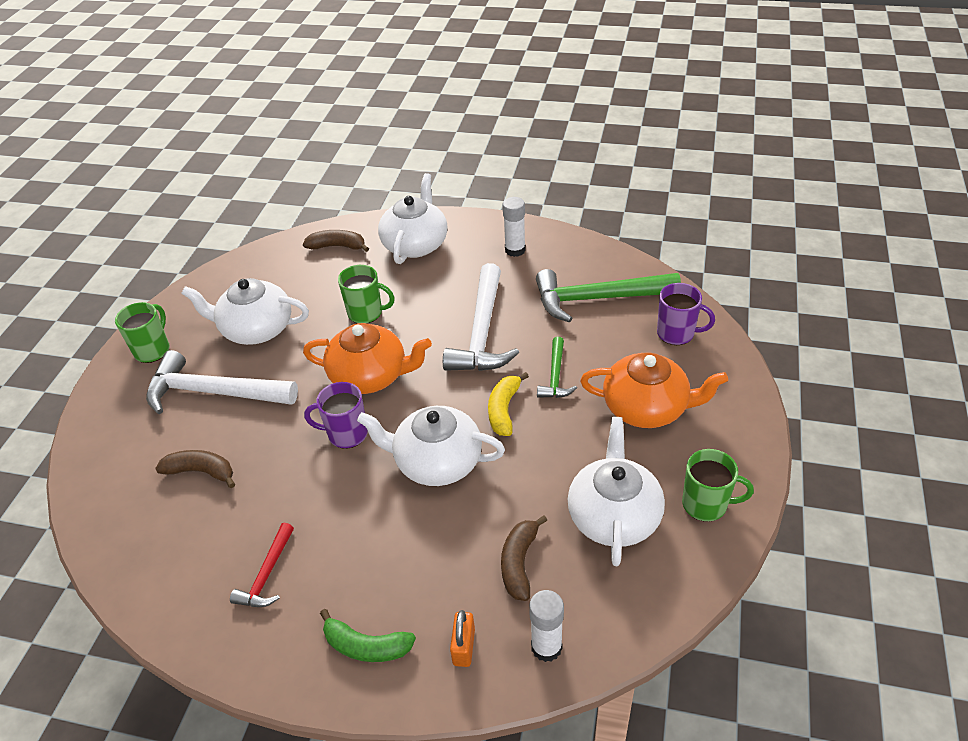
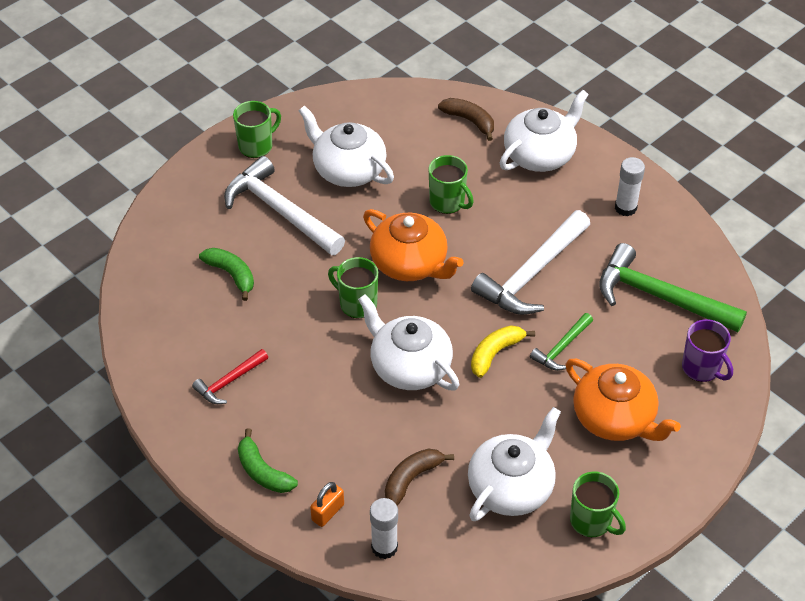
camera: 30 degrees right, 5 degrees up
brown banana [155,450,235,488] -> green banana [199,248,254,301]
purple mug [304,382,368,449] -> green mug [328,257,378,318]

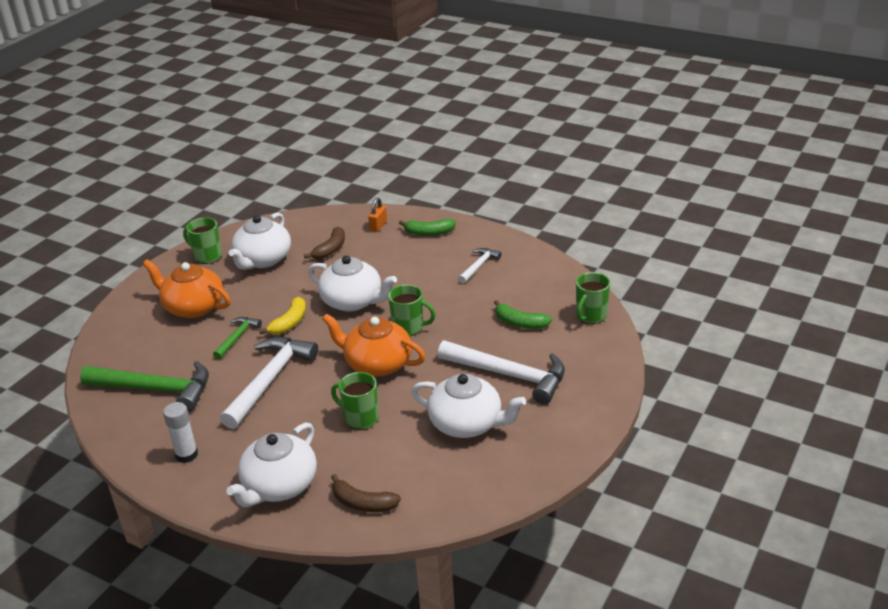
camera: 165 degrees right, 15 degrees down
red hammer [192,349,268,404] -> white hammer [458,248,502,284]
green mug [233,101,281,158] -> green mug moved to [576,272,610,324]
green banana [238,428,298,493] -> green banana turned 150 degrees clockwise [399,219,456,236]
white glue stick [370,498,398,559] -> none
purple mug [682,319,733,382] -> none

